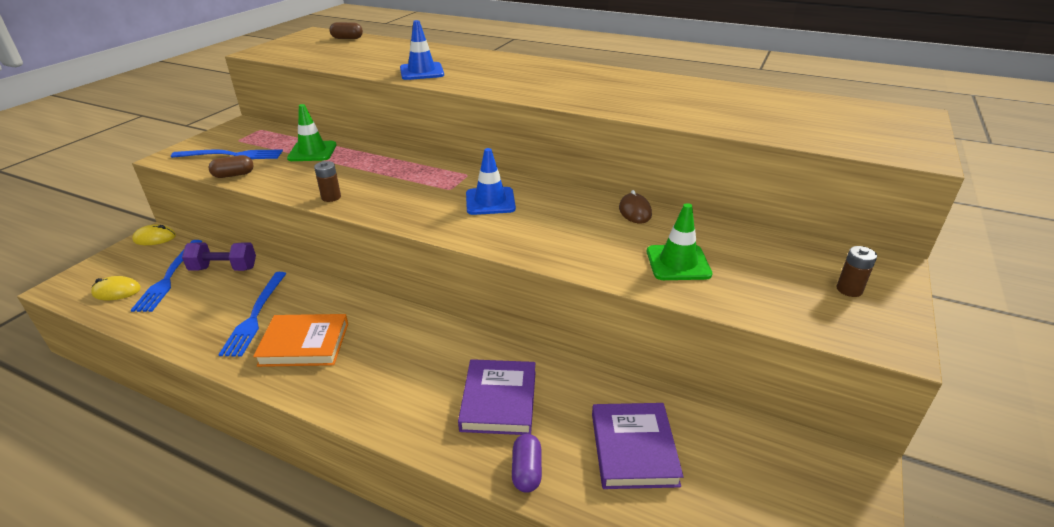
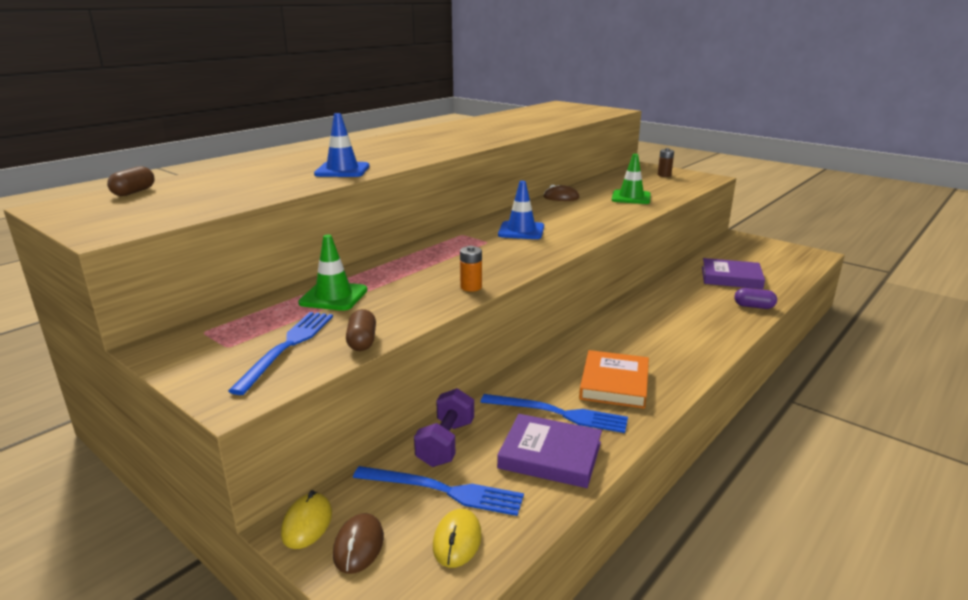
camera: 75 degrees left, 10 degrees down
brown battery [314,161,341,202] -> orange battery [460,246,482,292]
purple book [458,359,536,435] -> purple book moved to [497,414,602,488]
none -> brown mouse [333,513,384,574]

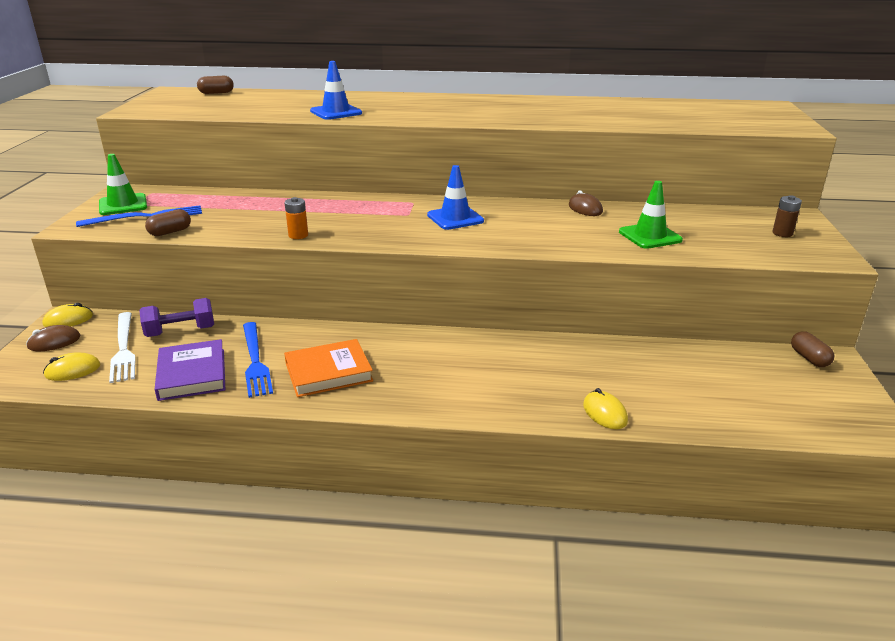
camera: 55 degrees right, 5 degrees up
green traffic cone [298,235,367,311] -> green traffic cone moved to [99,154,147,215]
blue fork [353,466,524,516] -> white fork [109,312,136,383]
purple book [702,258,765,289] -> none
purple capsule [734,288,777,309] -> yellow mouse [583,388,628,429]
none -> brown capsule [791,331,835,367]

